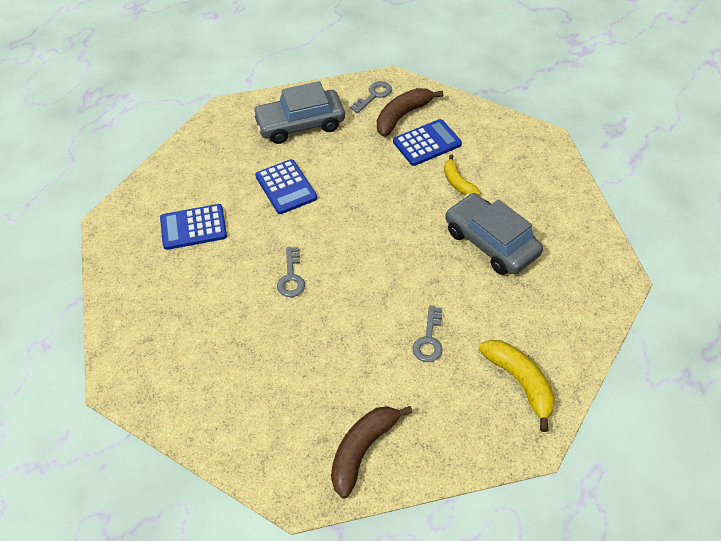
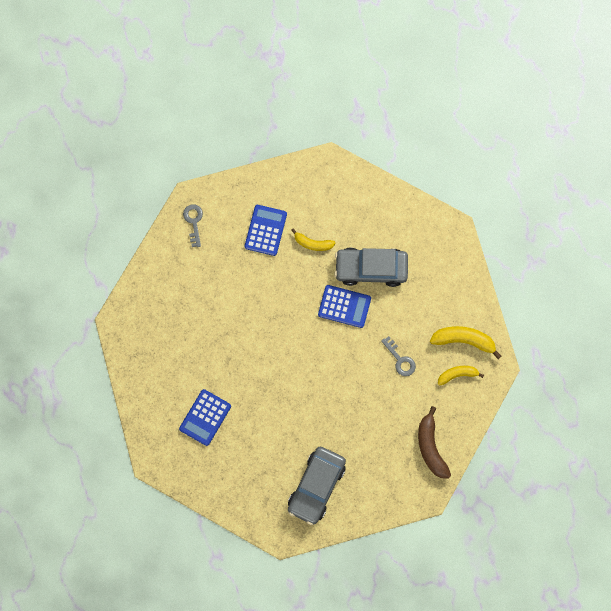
camera: 50 degrees left, 25 degrees up
grey car [252,81,345,144] -> grey car moved to [288,447,346,525]
blue calculator [255,159,317,214] -> blue calculator moved to [318,285,371,328]
grey key [277,247,305,297] -> none
brown banana [377,88,443,137] -> none
none -> yellow banana [438,366,484,386]

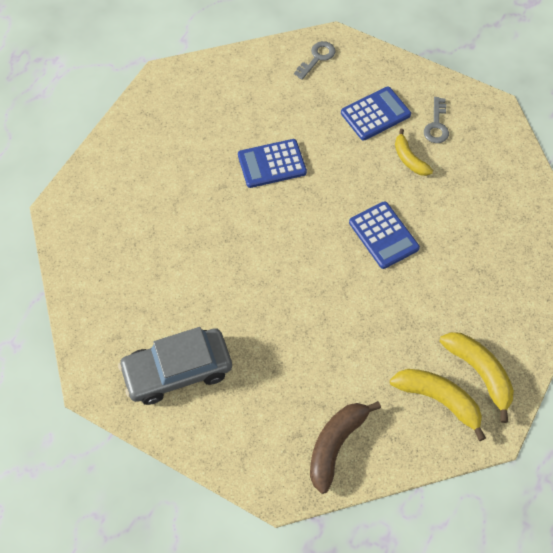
camera: 45 degrees right, 15 degrees down
blue calculator [179,389,231,446] -> blue calculator moved to [238,139,307,188]
grey car [334,248,408,287] -> none
grey key [381,336,416,376] -> grey key moved to [424,97,449,143]
yellow banana [438,366,484,386] -> yellow banana [390,369,486,441], size x1.55

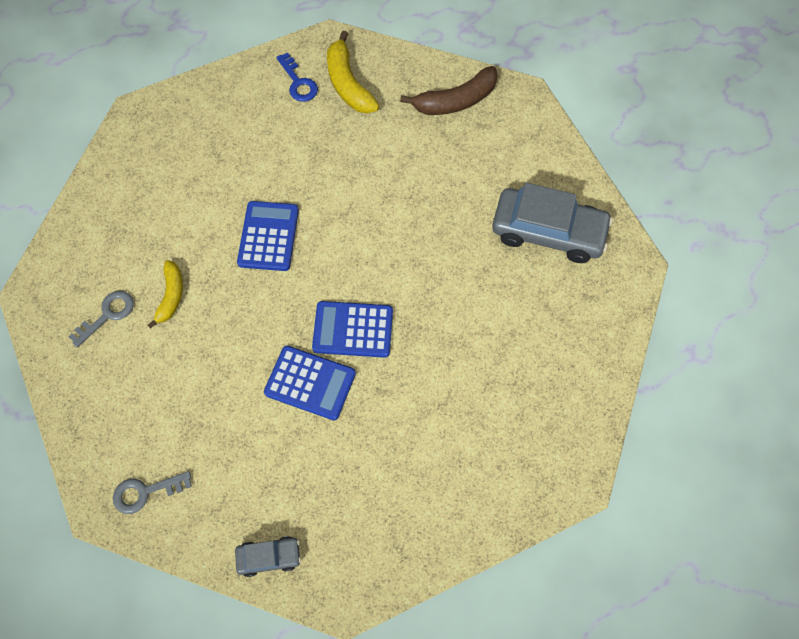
camera: 145 degrees left, 5 degrees up
blue calculator [341,87,411,140] -> blue calculator moved to [312,301,393,358]
yellow banana [440,332,514,423] -> blue key [276,53,318,102]
none -> grey car [235,536,301,577]

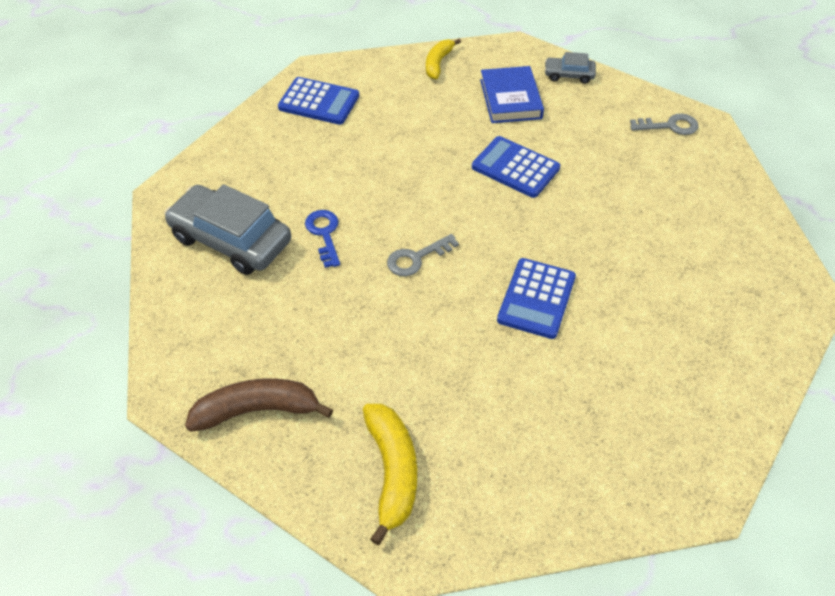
camera: 165 degrees left, 15 degrees down
grey key [68,291,134,347] -> grey key moved to [387,234,459,276]
yellow banana [147,260,183,329] -> yellow banana moved to [426,39,461,79]
blue key [276,53,318,102] -> blue key moved to [305,210,340,268]
blue calculator [312,301,393,358] -> blue calculator moved to [278,77,359,125]
none -> blue book [480,66,544,123]

